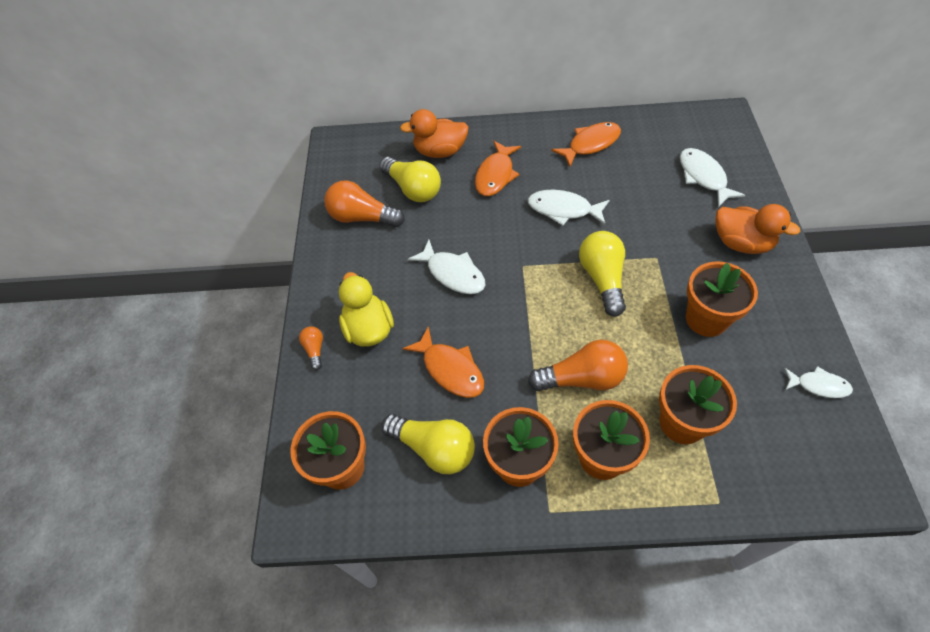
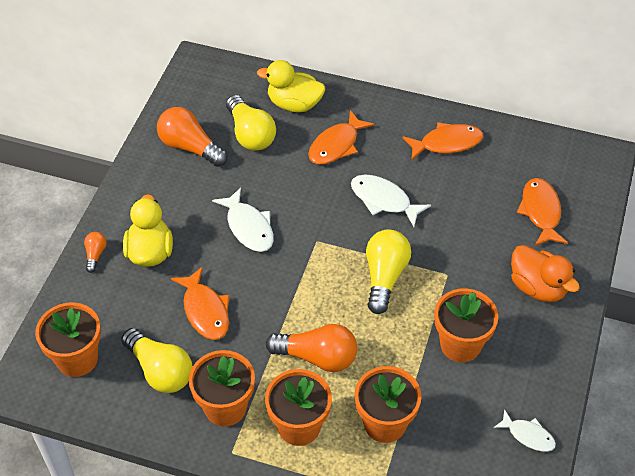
camera: 15 degrees right, 5 degrees down
orange duck [400,109,469,158] -> yellow duck [257,60,325,112]
white fish [680,148,745,207] -> orange fish [517,178,568,246]

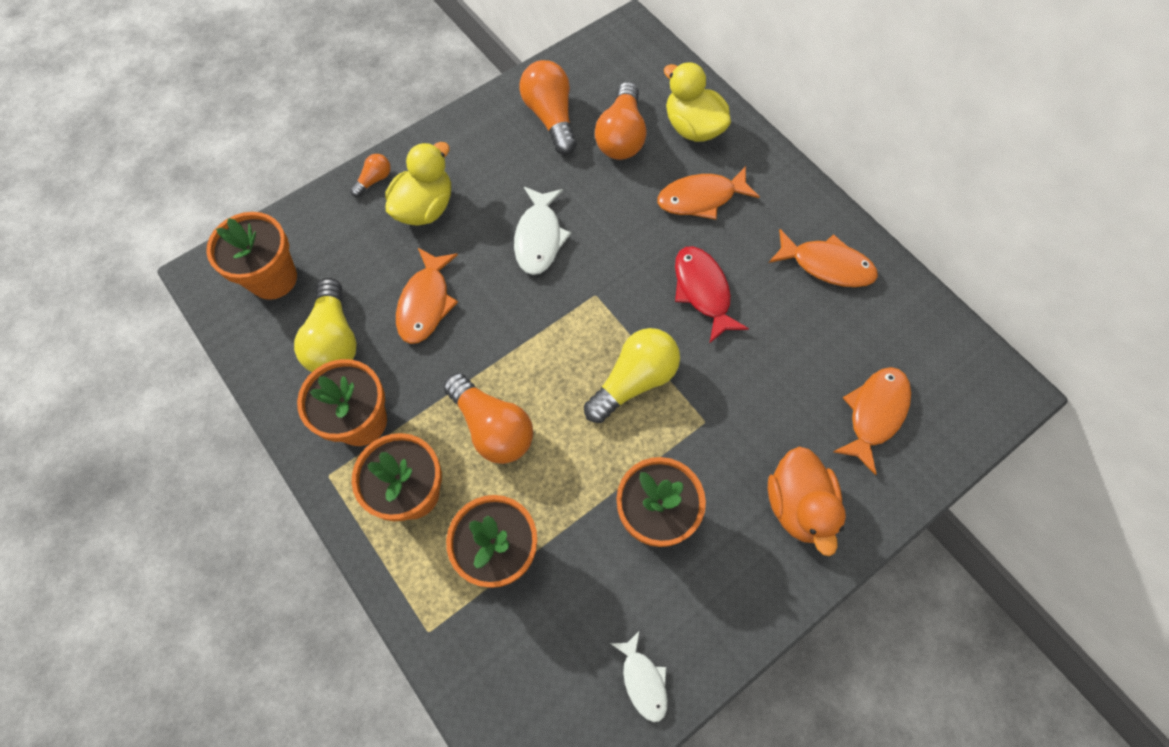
camera: 35 degrees right, 15 degrees up
yellow light bulb [226,95,276,151] -> orange light bulb [595,82,646,160]
white fish [351,174,431,227] -> red fish [675,246,749,344]

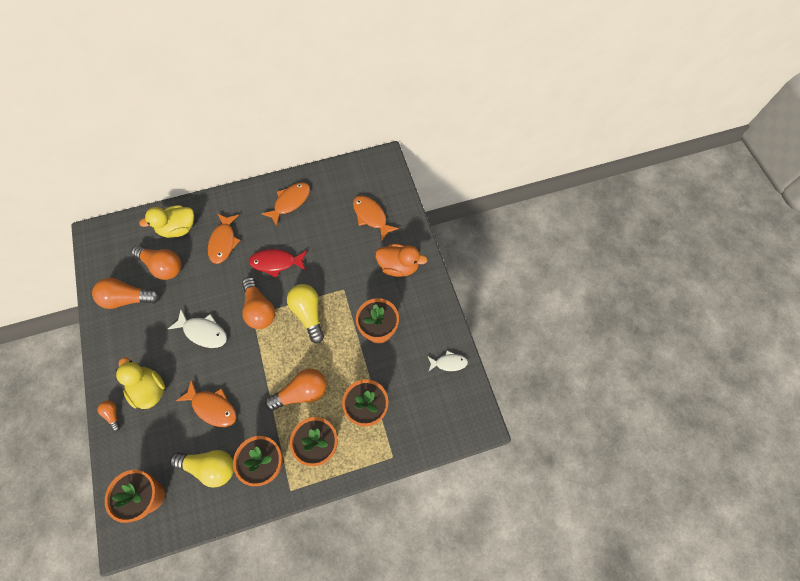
camera: 70 degrees left, 0 degrees up
none -> orange light bulb [242,277,275,329]

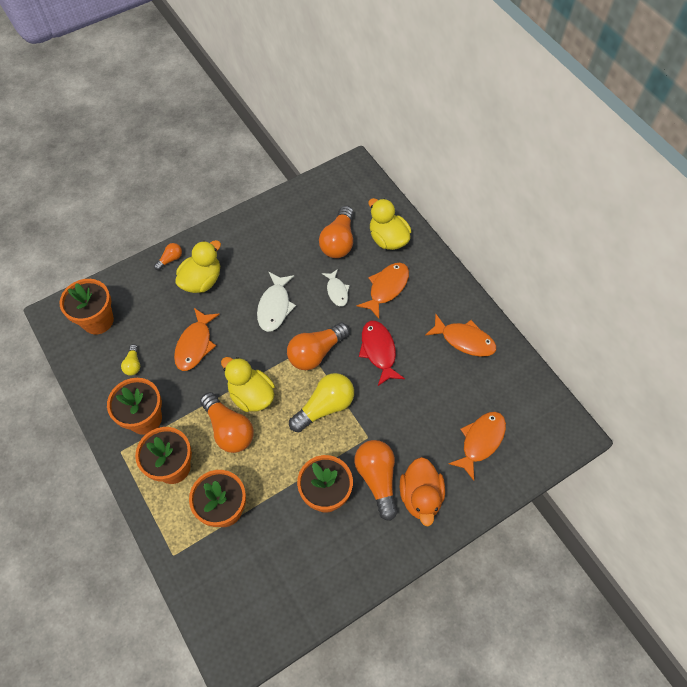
camera: 75 degrees right, 5 degrees down
orange light bulb [92,278,160,309] -> orange light bulb moved to [354,440,397,521]
yellow light bulb [170,450,234,488] -> yellow light bulb [121,344,140,376], size x0.50
orange fish [208,214,240,264] -> orange fish turned 135 degrees clockwise [357,263,409,319]
white fish [428,351,468,371] -> white fish moved to [322,269,350,307]
none -> yellow duck [221,357,275,412]

